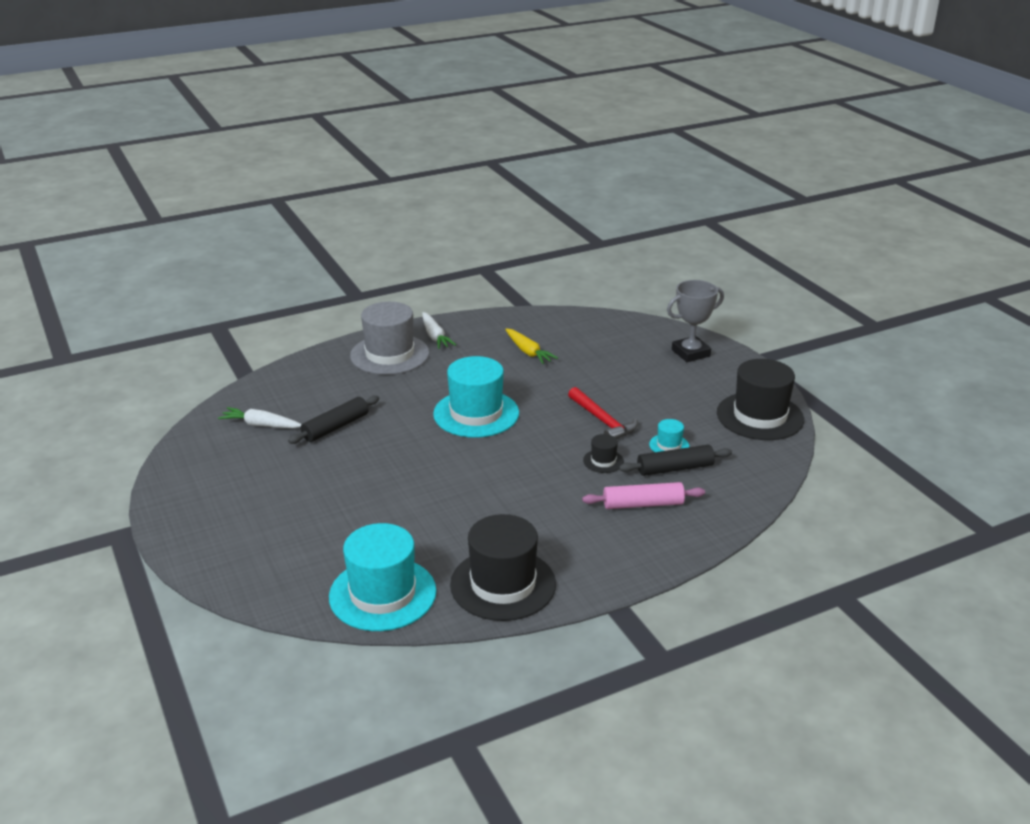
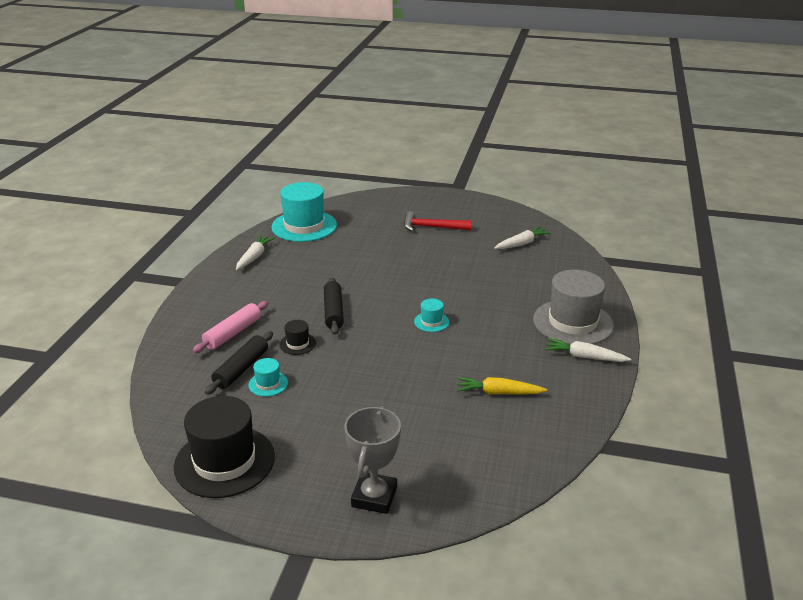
camera: 130 degrees right, 0 degrees up
black rolling pin [288,396,379,444] -> black rolling pin moved to [324,277,344,335]
turquoise hat [433,356,519,438] -> turquoise hat [414,298,449,332], size x0.45
black hat [450,514,556,621] -> white carrot [236,235,275,270]
red hammer [568,387,638,439] -> red hammer moved to [404,211,472,232]

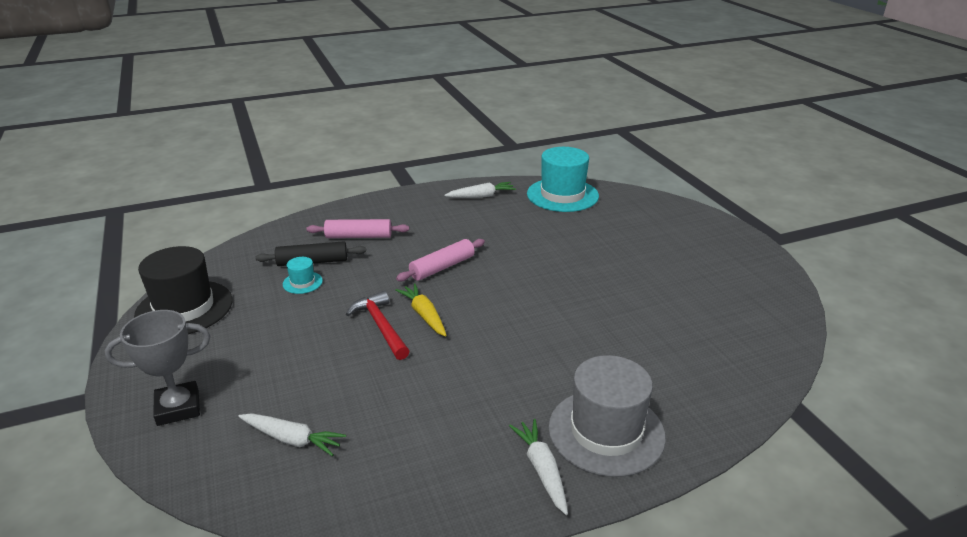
camera: 55 degrees right, 0 degrees up
black hat [279,320,316,355] -> none
black rolling pin [324,277,344,335] -> pink rolling pin [396,239,485,281]
red hammer [404,211,472,232] -> red hammer moved to [346,291,409,360]
turquoise hat [414,298,449,332] -> none
yellow carrot [457,377,547,394] -> yellow carrot moved to [395,283,447,337]
white carrot [495,226,551,249] -> white carrot moved to [238,413,346,456]

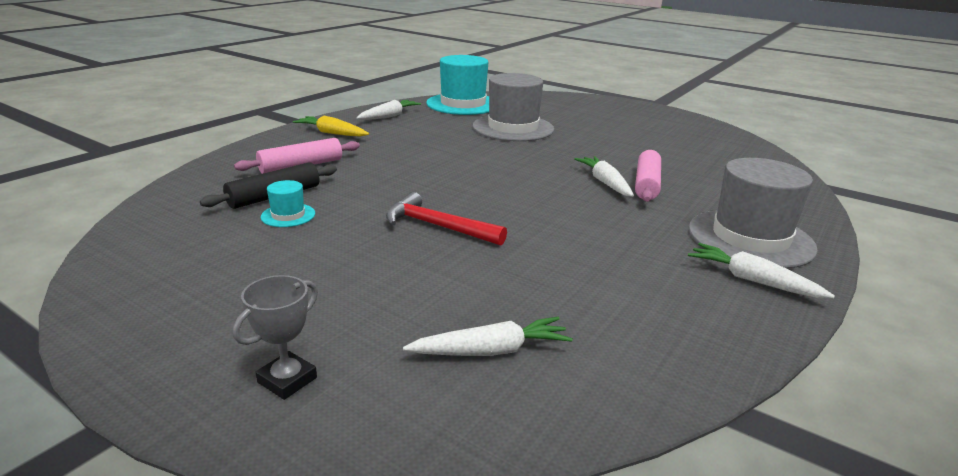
camera: 35 degrees left, 5 degrees down
grey trophy [105,310,210,426] -> grey trophy [233,275,318,400], size x0.64
black hat [134,246,233,334] -> none
yellow carrot [395,283,447,337] -> yellow carrot moved to [293,116,369,137]
pink rolling pin [396,239,485,281] -> pink rolling pin moved to [635,150,661,202]
none -> grey hat [472,73,554,141]
none -> white carrot [574,156,634,197]

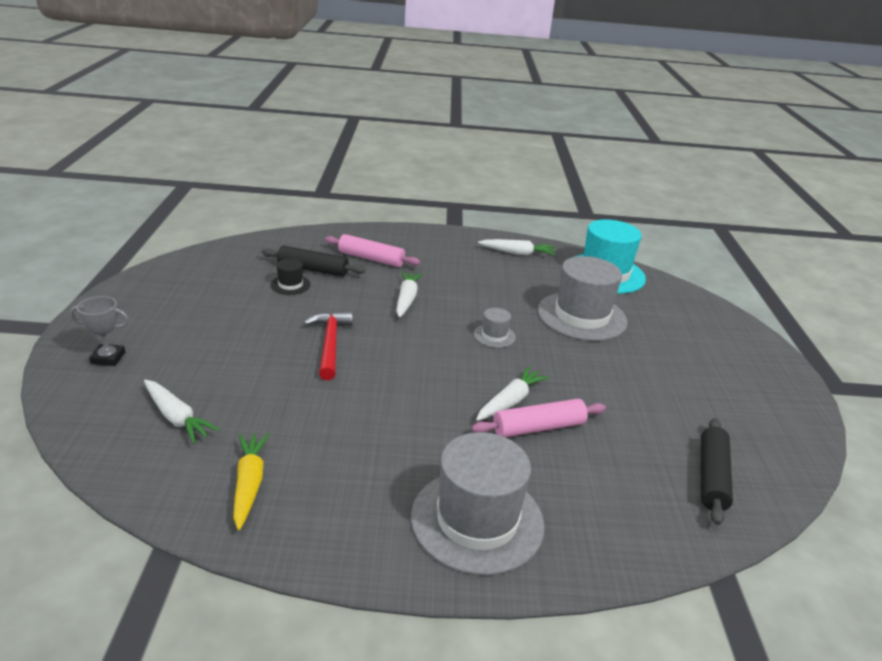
camera: 55 degrees right, 5 degrees up
turquoise hat [261,180,315,227] -> black hat [270,259,311,295]
yellow carrot [293,116,369,137] -> yellow carrot moved to [233,433,270,530]
white carrot [688,243,835,298] -> white carrot moved to [396,271,422,317]
none -> grey hat [474,308,516,348]
none -> black rolling pin [701,418,733,525]

